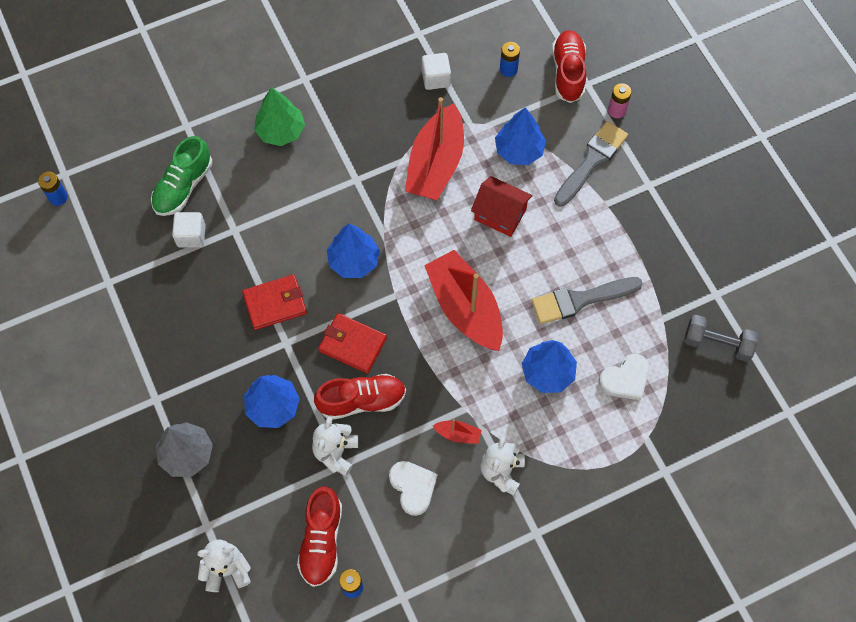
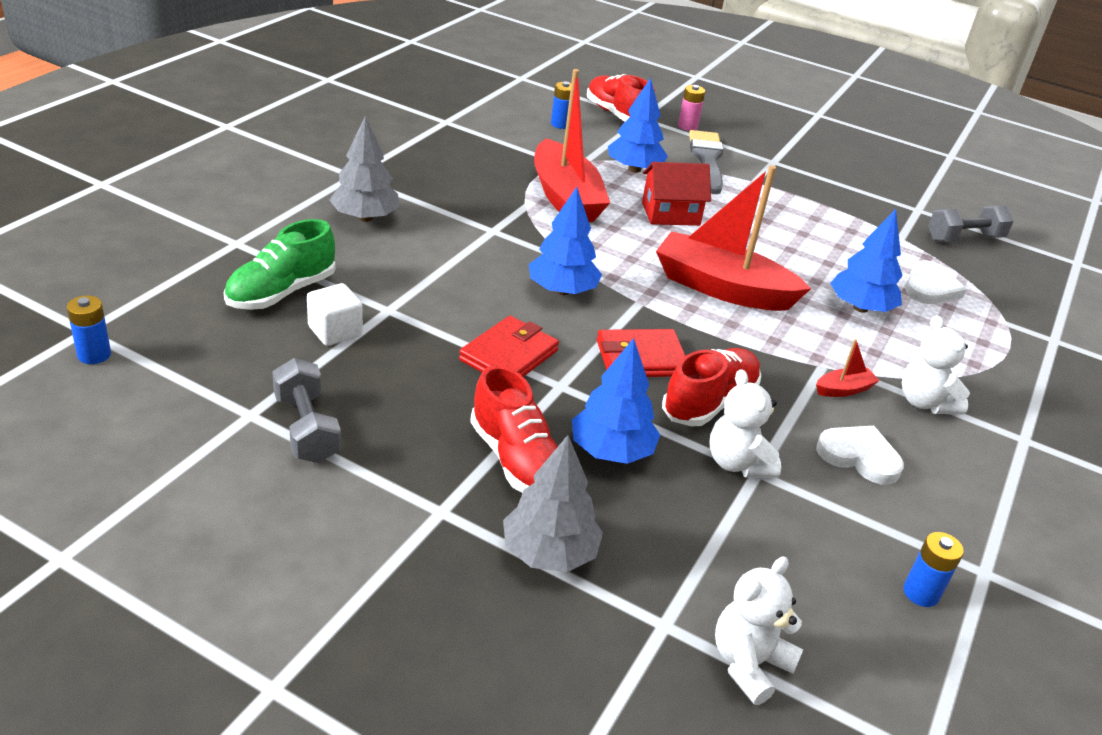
camera: 40 degrees left, 30 degrees down
green shoe [151,136,212,216] -> green shoe turned 45 degrees clockwise [224,219,335,310]
green tree [254,87,305,146] -> grey tree [329,116,400,222]
red shoe [297,486,342,587] -> red shoe moved to [470,365,558,493]
white cube [422,53,451,90] -> none
grey brush [531,277,643,324] -> none
none -> grey dumbbell [272,358,341,463]

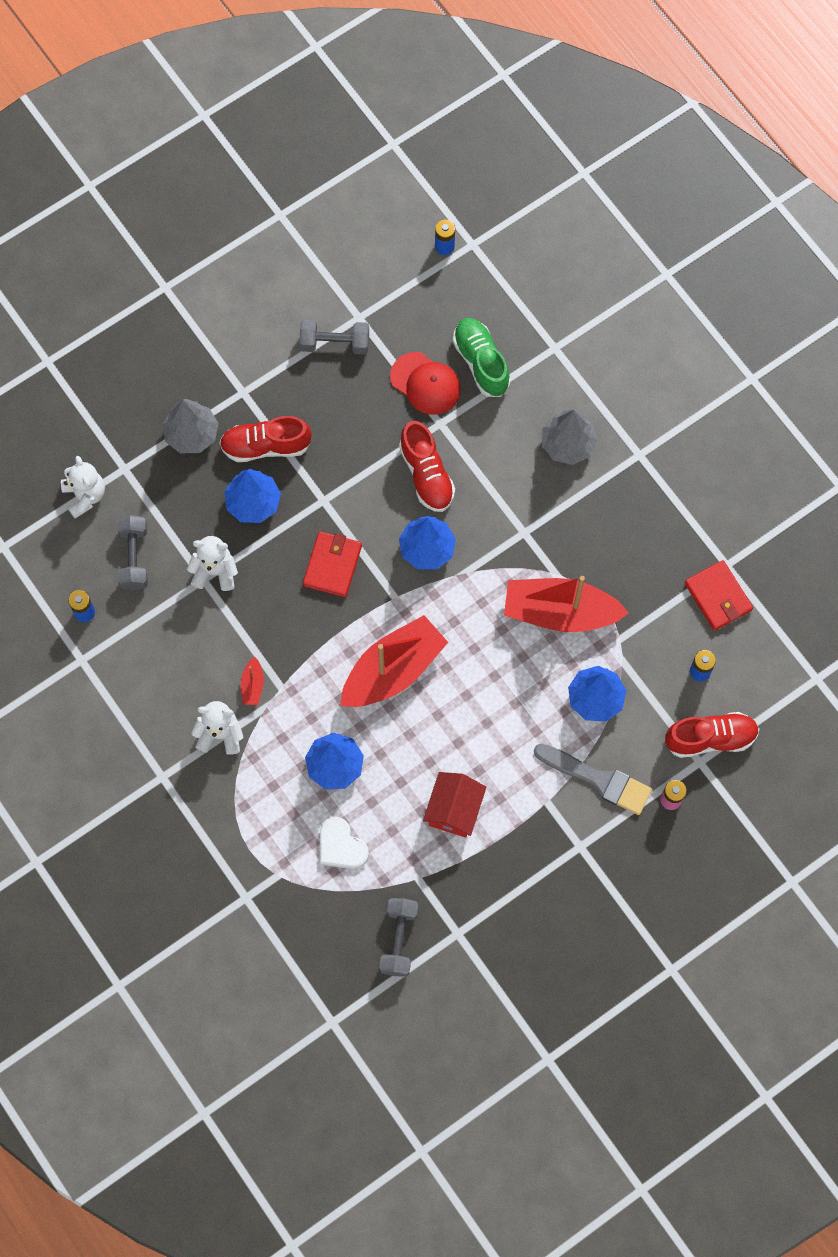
camera: 120 degrees right, 35 degrees up
white cube [307,283,363,346] -> red cap [390,352,461,415]
red wallet [459,316,559,377] -> red wallet moved to [685,560,753,631]
red house [642,162,711,226] -> red house moved to [423,772,486,837]
red shoe [662,348,761,427] -> red shoe moved to [399,421,455,512]
white heart [816,426,904,484] -> none
none -> grey dumbbell [117,515,148,590]

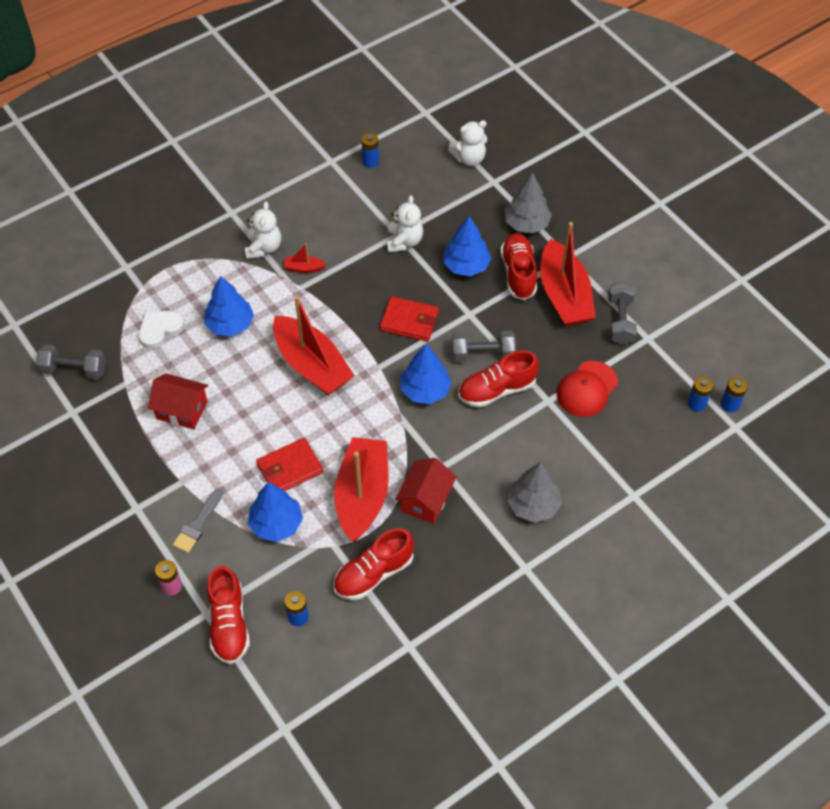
camera: 90 degrees right, 15 degrees down
grey dumbbell [117,515,148,590] -> grey dumbbell moved to [452,331,516,362]
green shoe [453,318,510,397] -> none
grey brush [534,744,652,815] -> grey brush [173,489,223,553], size x0.65
red wallet [685,560,753,631] -> red wallet moved to [256,438,323,491]
none -> red shoe [333,528,414,600]
none -> red house [395,458,457,524]
none -> red boat [540,222,596,327]
none -> blue battery [687,376,713,412]

